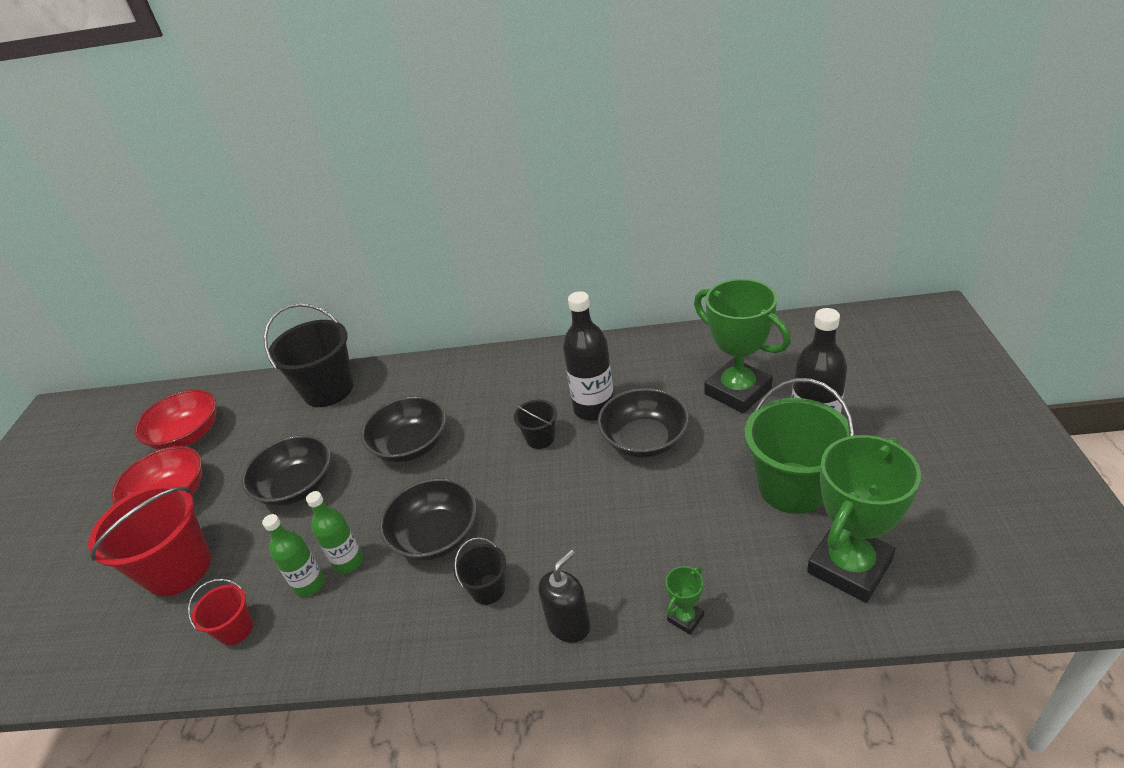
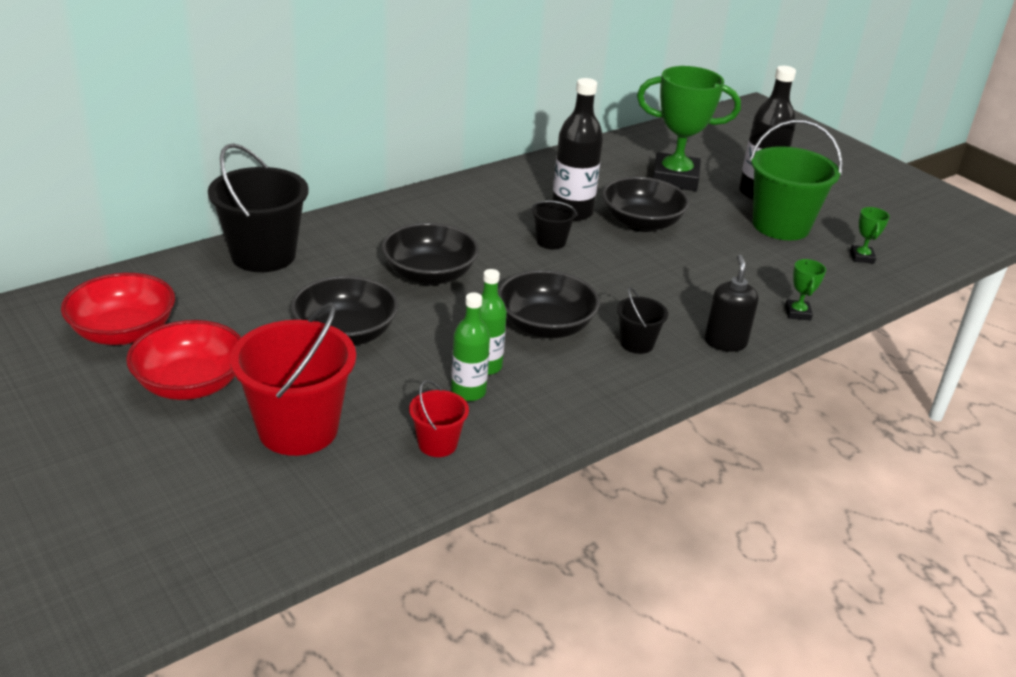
camera: 45 degrees left, 5 degrees down
green trophy [807,435,921,603] -> green trophy [850,207,890,264], size x0.42

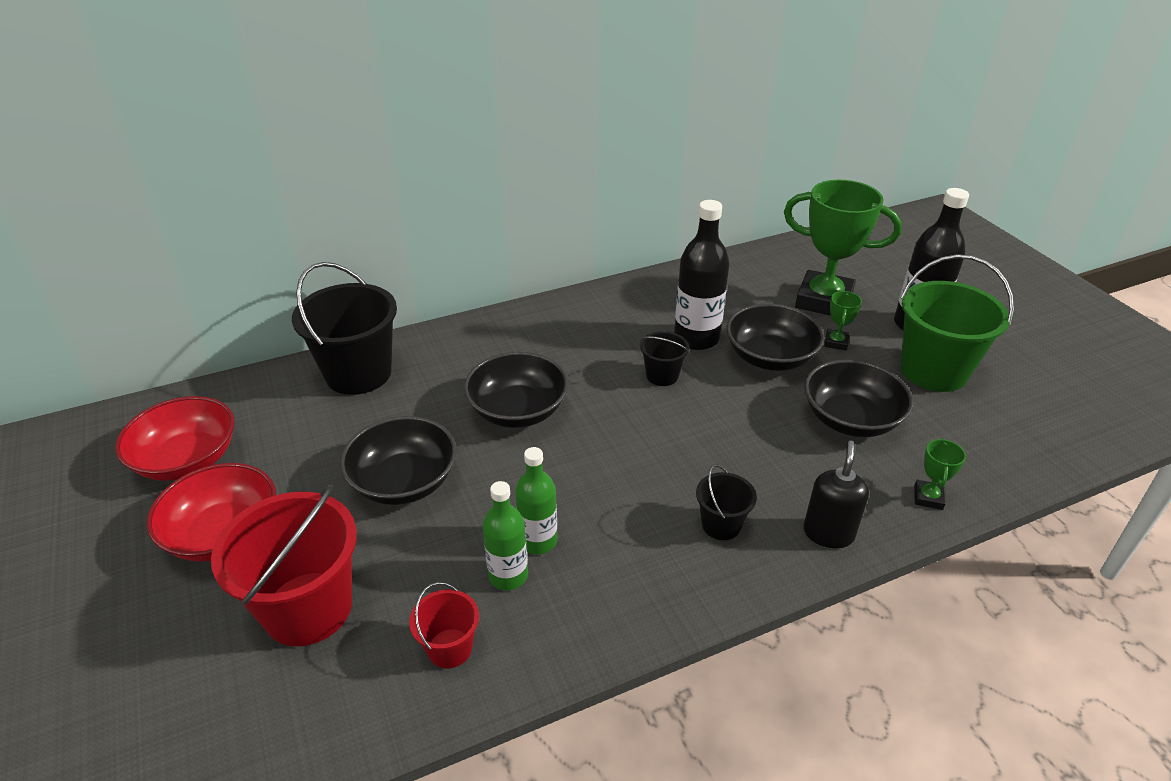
camera: 15 degrees right, 5 degrees up
black bowl [498,270,600,338] -> black bowl moved to [804,360,913,437]
green trophy [850,207,890,264] -> green trophy moved to [824,291,862,351]

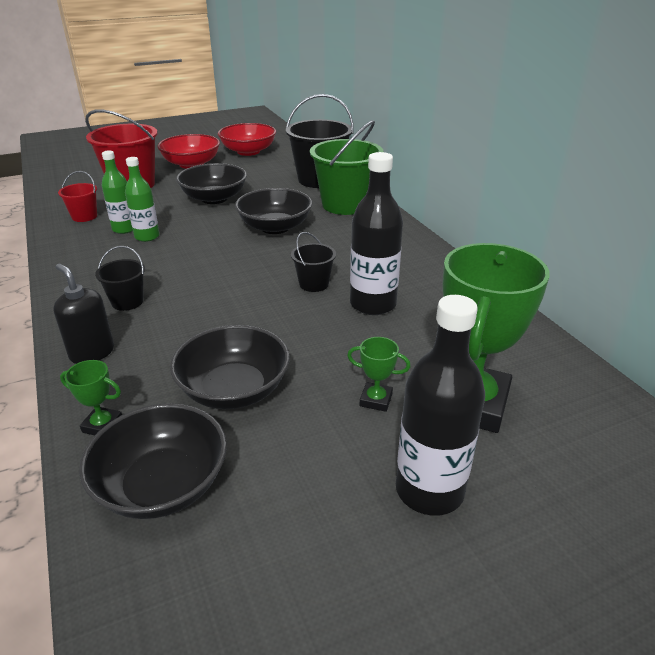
camera: 90 degrees right, 5 degrees down
black bowl [727,304,825,371] -> black bowl moved to [79,403,227,519]
black soap dispenser [803,441,869,548] -> black soap dispenser turned 150 degrees counterclockwise [53,264,114,364]
green bucket [901,254,1014,392] -> green bucket moved to [310,120,384,215]

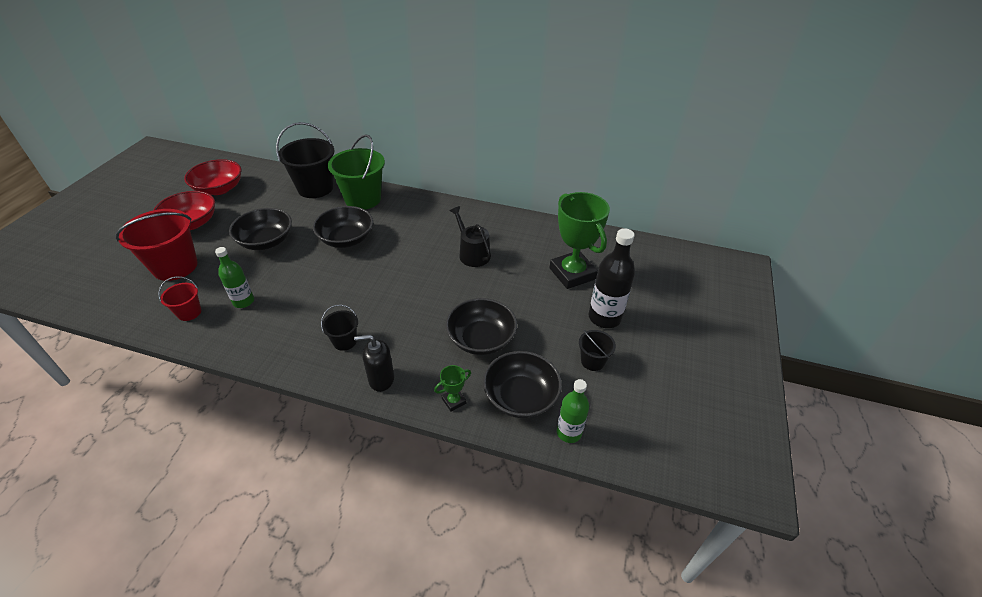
camera: 50 degrees left, 10 degrees up
green bottle [125,157,160,242] -> green bottle moved to [557,379,589,443]
black bucket [291,232,336,292] -> black bucket moved to [579,330,616,371]
green trophy [347,337,411,412] -> none
black bottle [350,152,403,315] -> black watering can [450,206,491,267]

